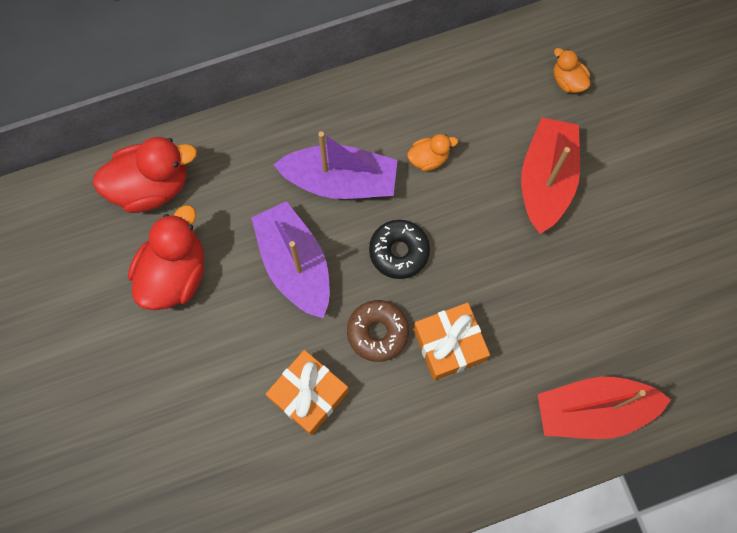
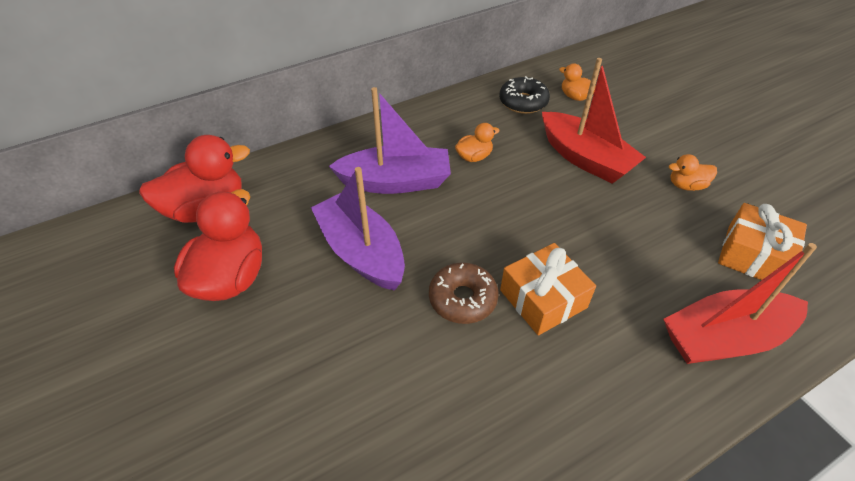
camera: 10 degrees left, 25 degrees down
orange gift [266,350,349,435] -> orange gift moved to [718,203,807,280]
black donut [369,220,430,279] -> black donut moved to [499,76,550,114]
red boat [521,117,580,234] -> red boat turned 135 degrees clockwise [542,58,646,184]
none -> orange duck [669,154,717,191]

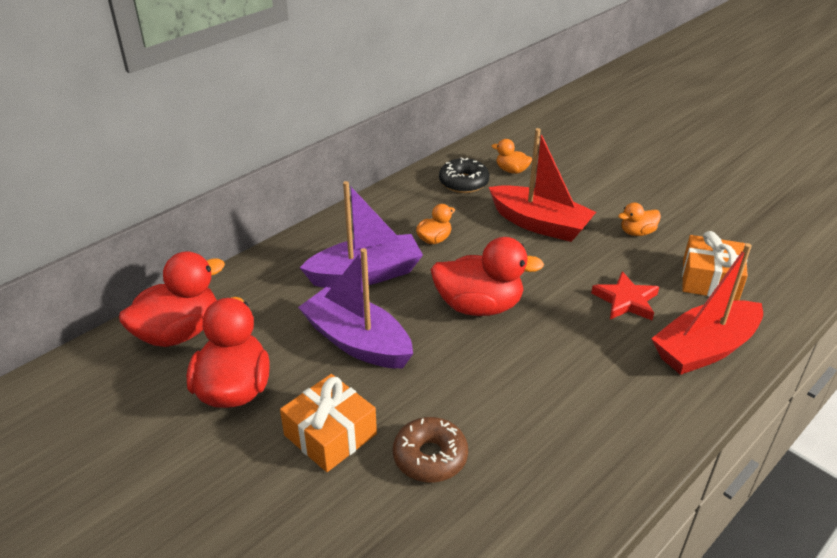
camera: 15 degrees left, 10 degrees down
brown donut [429,262,499,324] -> brown donut moved to [393,417,468,482]
orange gift [500,243,596,335] -> orange gift moved to [280,374,377,472]
none -> red duck [431,237,544,316]
none -> red star [591,271,659,320]

